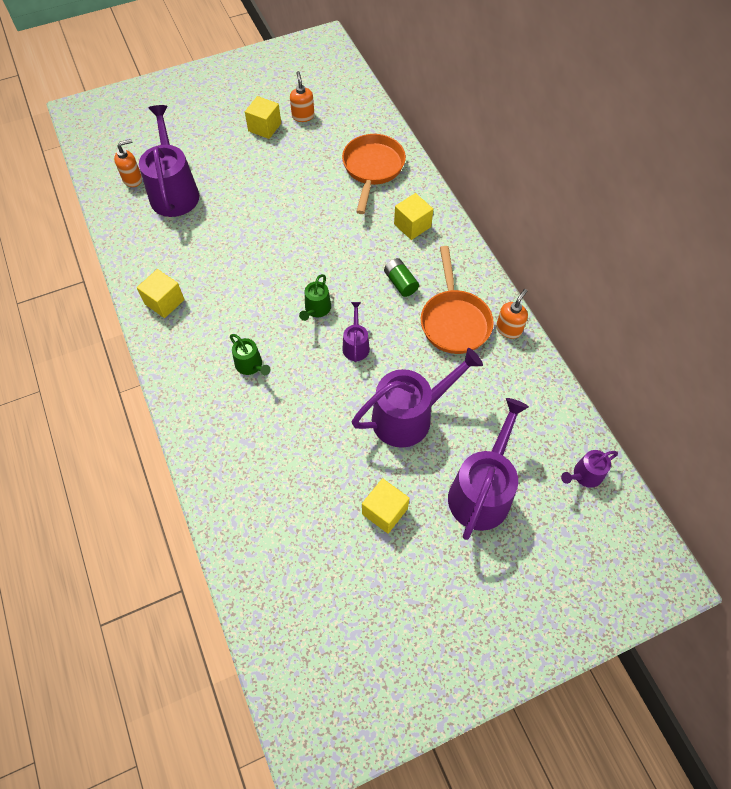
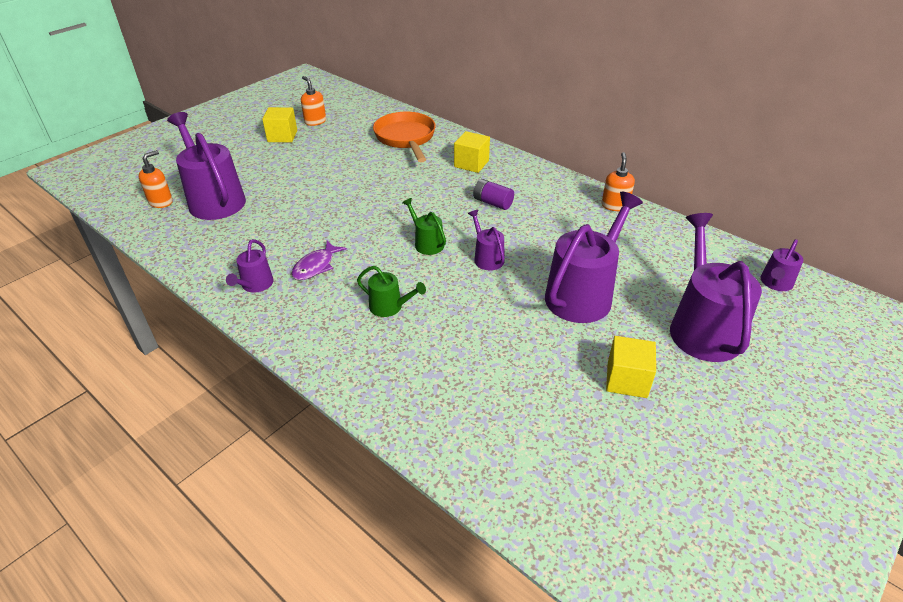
camera: 25 degrees left, 20 degrees down
yellow cube [137,269,184,318] -> purple watering can [226,239,274,293]
green watering can [299,274,331,321] -> green watering can turned 150 degrees clockwise [402,198,446,255]
green battery [384,258,419,297] -> purple battery [473,179,514,210]
orange pan [421,246,494,354] -> none
none -> purple fish [292,241,347,280]

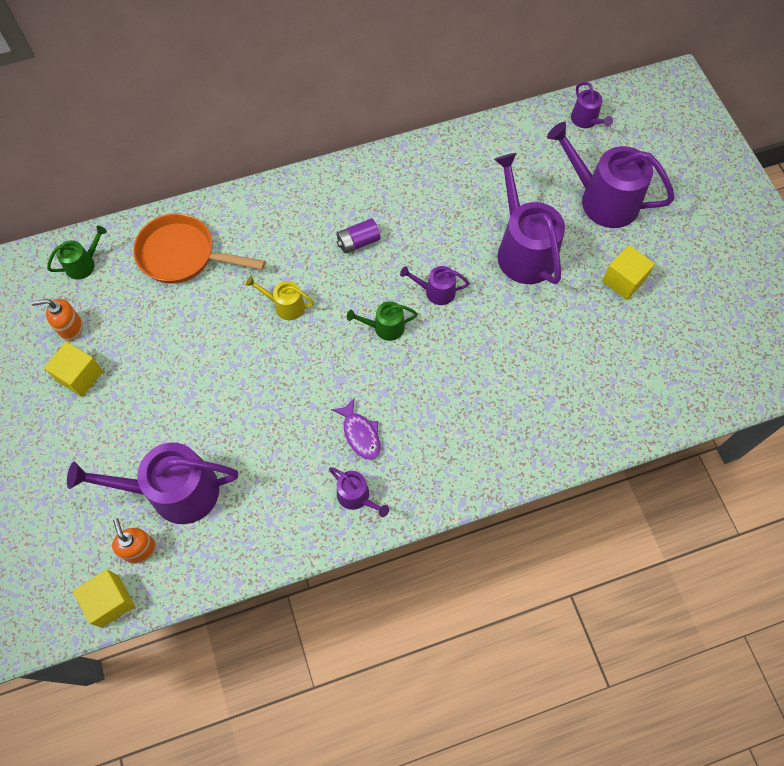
camera: 60 degrees left, 25 degrees up
green watering can [357,266,426,317] -> green watering can moved to [47,226,107,280]
yellow cube [454,131,490,173] -> yellow cube moved to [73,570,135,628]
orange soap dispenser [602,152,635,211] -> none
none -> yellow watering can [245,276,314,320]

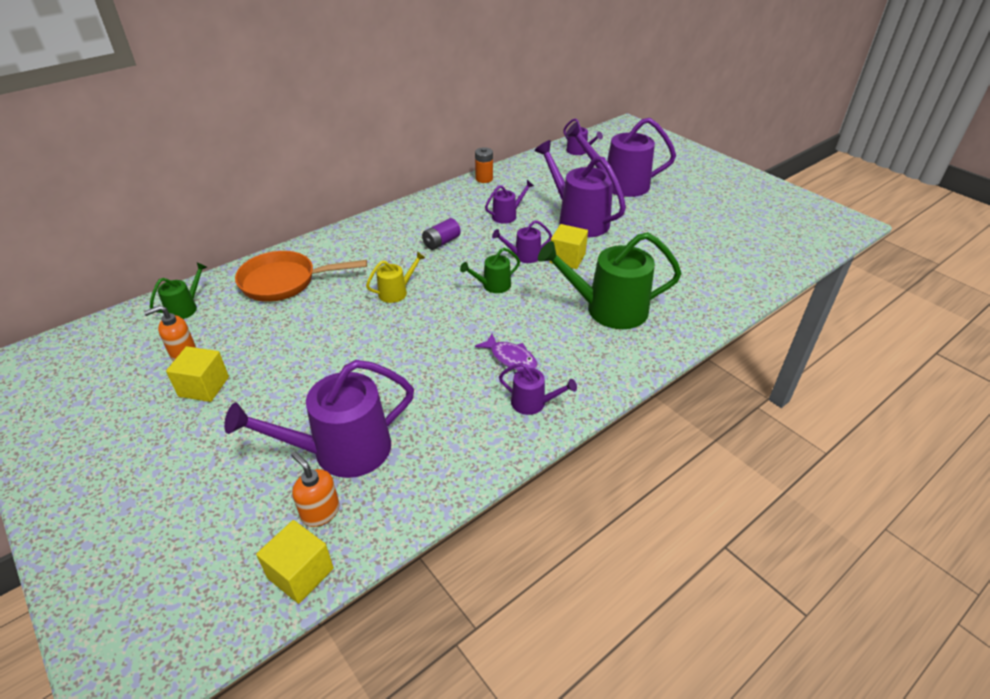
camera: 20 degrees left, 25 degrees down
yellow watering can [245,276,314,320] -> yellow watering can turned 150 degrees clockwise [366,251,425,303]
yellow cube [602,245,655,300] -> yellow cube moved to [549,224,588,269]
none -> orange battery [475,147,493,183]
none -> purple watering can [485,180,534,224]
none -> green watering can [538,232,682,329]

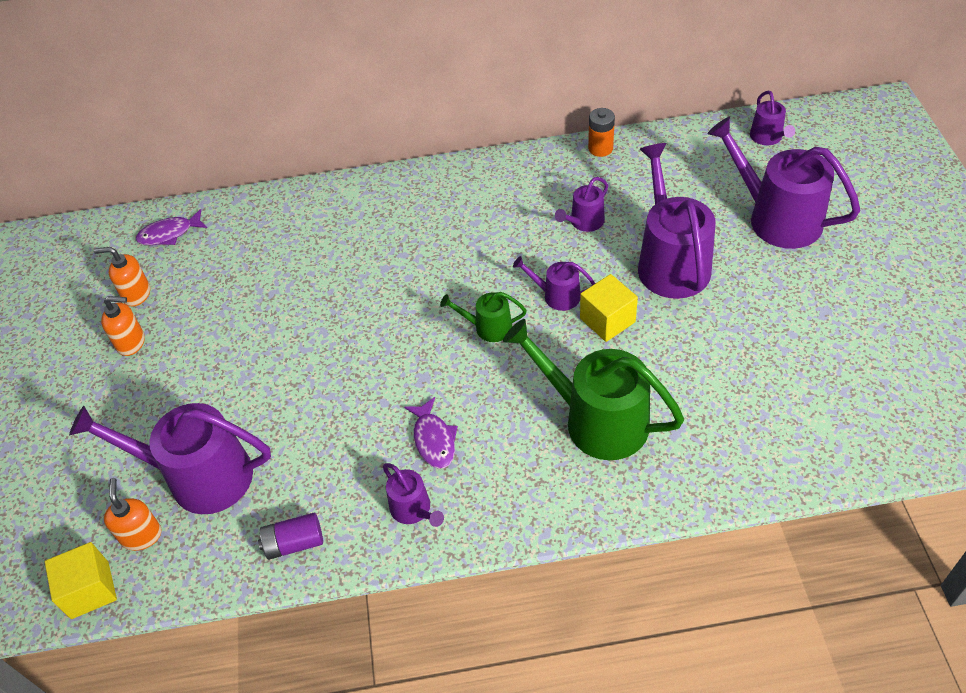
camera: 35 degrees right, 10 degrees up
green watering can [150,262,207,319] -> purple fish [136,209,207,245]
yellow cube [166,346,229,402] -> orange soap dispenser [101,296,145,356]
orange pan [235,251,367,302] -> none
yellow watering can [366,251,425,303] -> none
purple battery [422,218,461,250] -> purple battery moved to [258,512,323,560]
purple watering can [485,180,534,224] -> purple watering can turned 135 degrees clockwise [555,177,608,232]

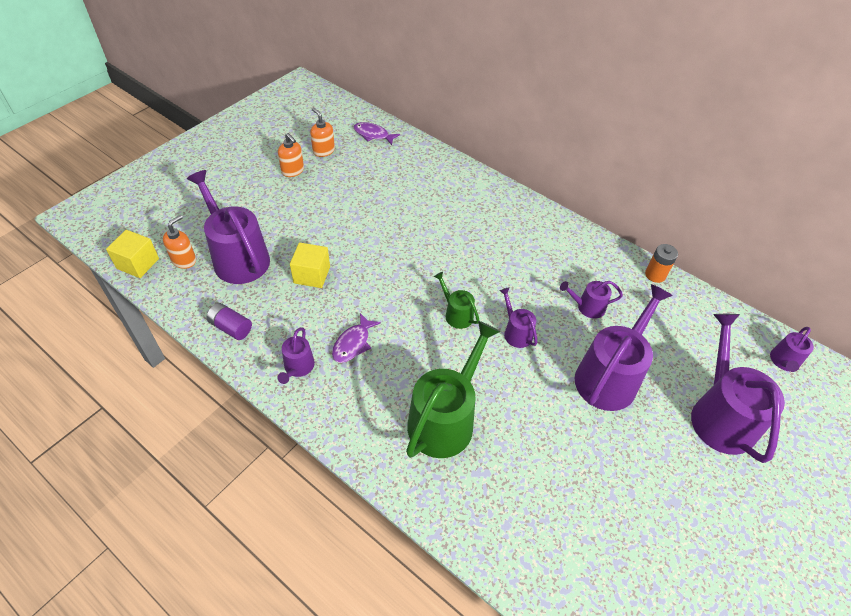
camera: 40 degrees right, 0 degrees up
green watering can [503,319,684,460] -> green watering can turned 45 degrees clockwise [406,321,500,458]
yellow cube [580,274,638,342] -> yellow cube moved to [290,242,330,288]

